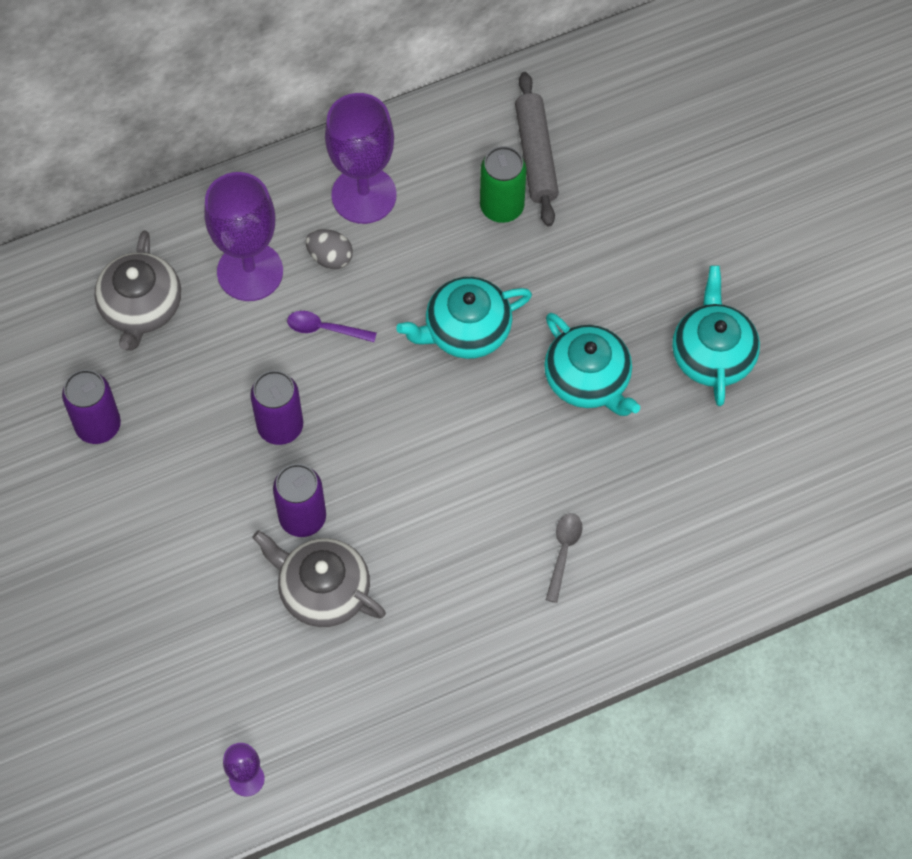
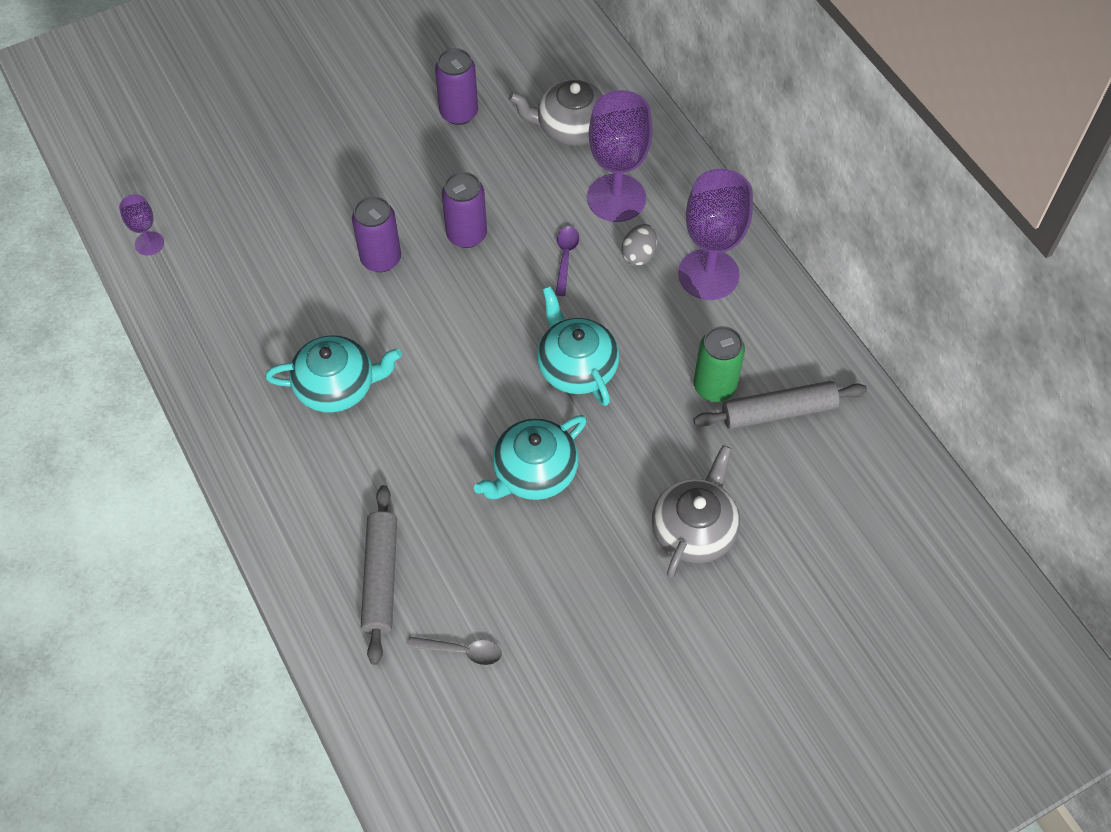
camera: 85 degrees right, 5 degrees down
grey teapot [252,530,386,627] -> grey teapot moved to [652,445,740,578]
grey spoon [546,514,583,603] -> grey spoon moved to [407,637,502,665]
turquoise teapot [672,265,760,406] -> turquoise teapot moved to [265,335,402,412]
none -> grey rolling pin [361,485,397,665]

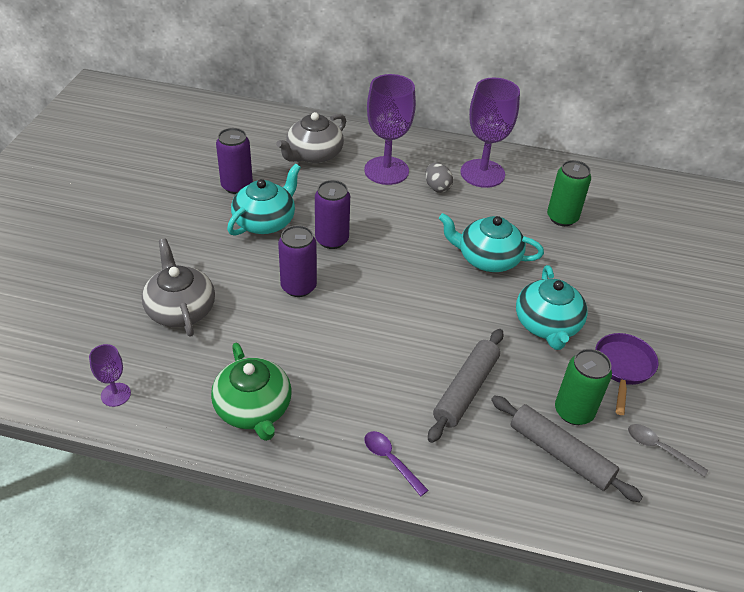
camera: 50 degrees left, 15 degrees down
turquoise teapot [265,335,402,412] -> turquoise teapot moved to [227,164,301,236]
grey spoon [407,637,502,665] -> grey spoon turned 105 degrees counterclockwise [628,424,708,477]
purple spoon [555,226,579,296] -> purple spoon moved to [364,431,428,496]
grey teapot [652,445,740,578] -> grey teapot moved to [142,239,215,337]
grey rolling pin [693,381,867,429] -> grey rolling pin moved to [428,329,504,443]
none -> green teapot [211,343,292,441]
none -> green can [555,349,612,425]
none -> purple pan [595,333,658,415]

